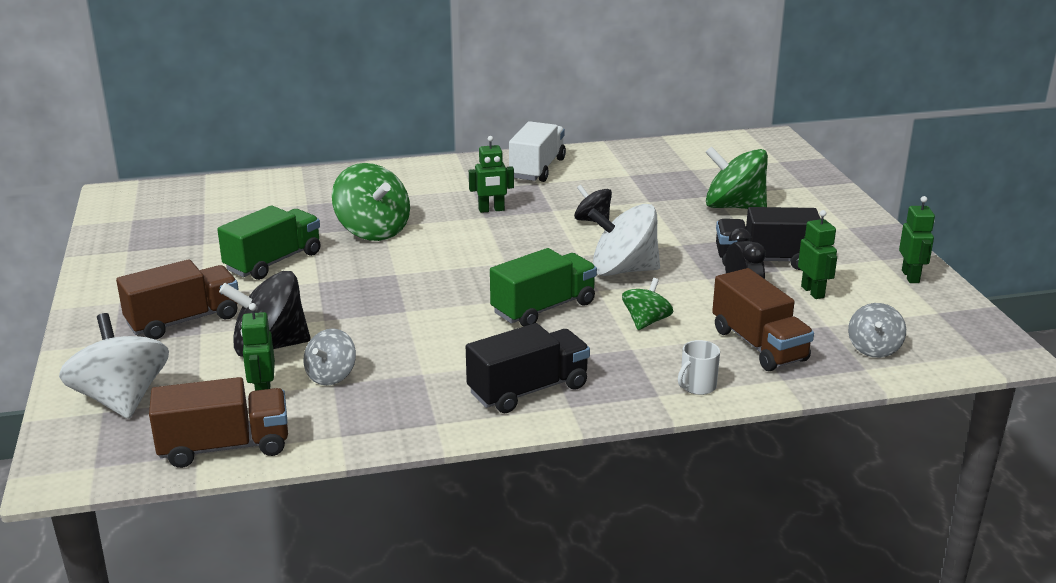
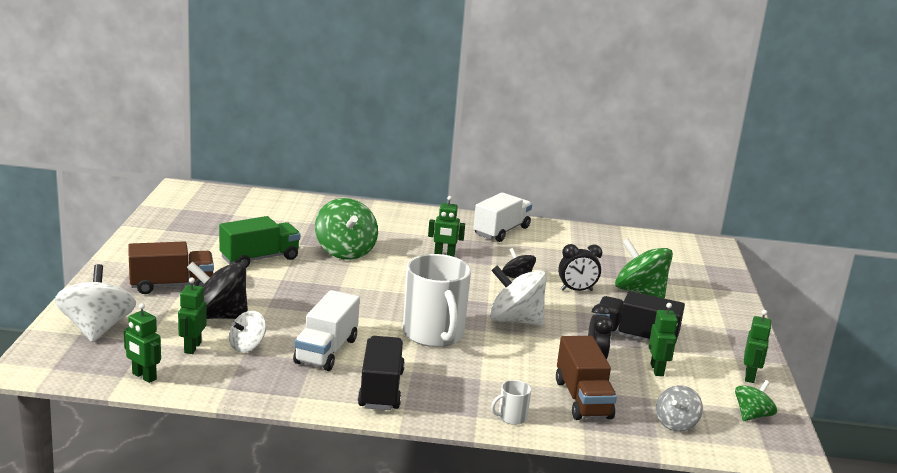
camera: 15 degrees right, 5 degrees down
brown truck [149,377,288,468] -> green robot [124,303,161,383]
grey spinning top [304,328,356,386] -> white spinning top [229,311,266,352]
black truck [466,323,590,413] -> black truck turned 75 degrees counterclockwise [358,336,405,410]
green truck [490,248,597,327] -> white mug [403,254,471,347]
green spinning top [622,278,673,330] -> green spinning top moved to [735,380,777,421]
none -> white truck [293,290,360,371]
none -> black clock [558,244,602,291]

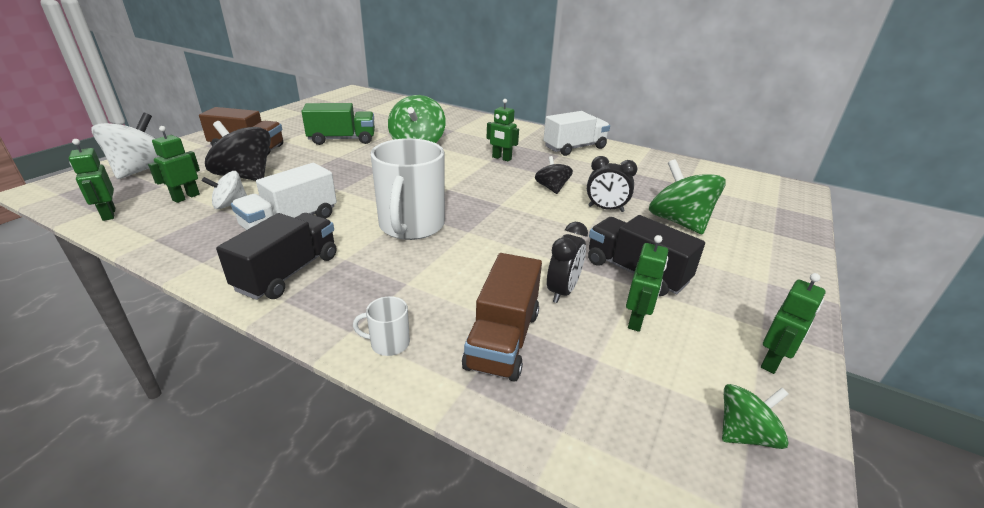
camera: 25 degrees right, 10 degrees up
white spinning top [490,266,547,326] -> none
grey spinning top [656,385,703,432] -> none

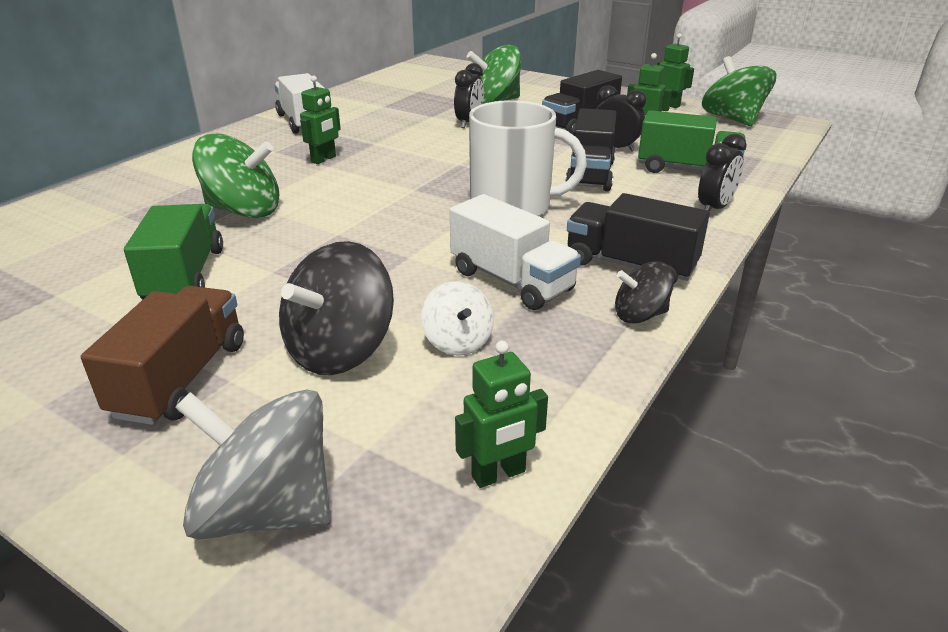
camera: 85 degrees left, 0 degrees up
white spinning top [92,113,160,179] -> grey spinning top [175,390,331,540]
green robot [148,126,200,203] -> none
white mug [353,296,410,356] -> black clock [698,134,747,212]
brown truck [462,253,542,382] -> green truck [638,110,746,173]
black spinning top [535,156,573,194] -> black spinning top moved to [615,261,674,324]
green spinning top [722,384,789,449] -> green spinning top [702,56,776,126], size x1.76
none -> black truck [565,108,616,191]

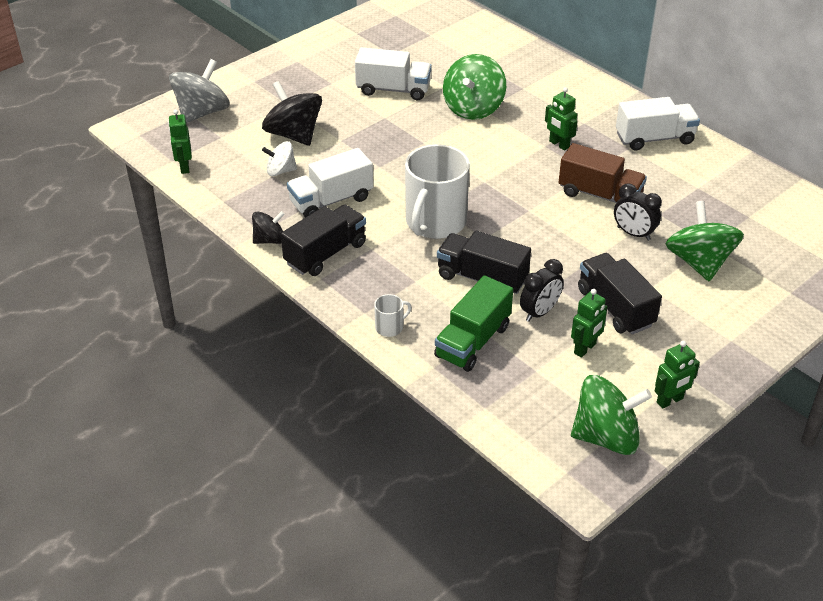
camera: 105 degrees right, 10 degrees up
brown truck [81,286,244,425] -> brown truck moved to [558,143,647,203]
green truck [124,204,223,300] -> white truck [355,47,432,100]
black spinning top [615,261,674,324] -> black spinning top turned 60 degrees clockwise [252,211,285,244]
black clock [698,134,747,212] -> white mug [374,294,412,337]

